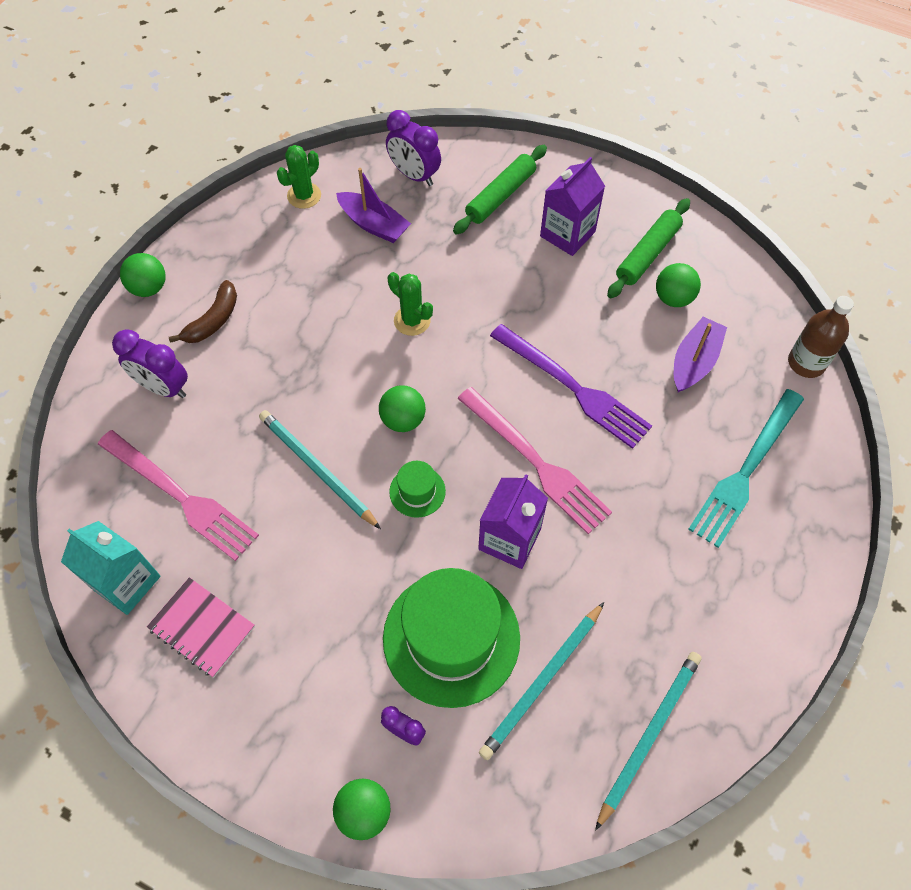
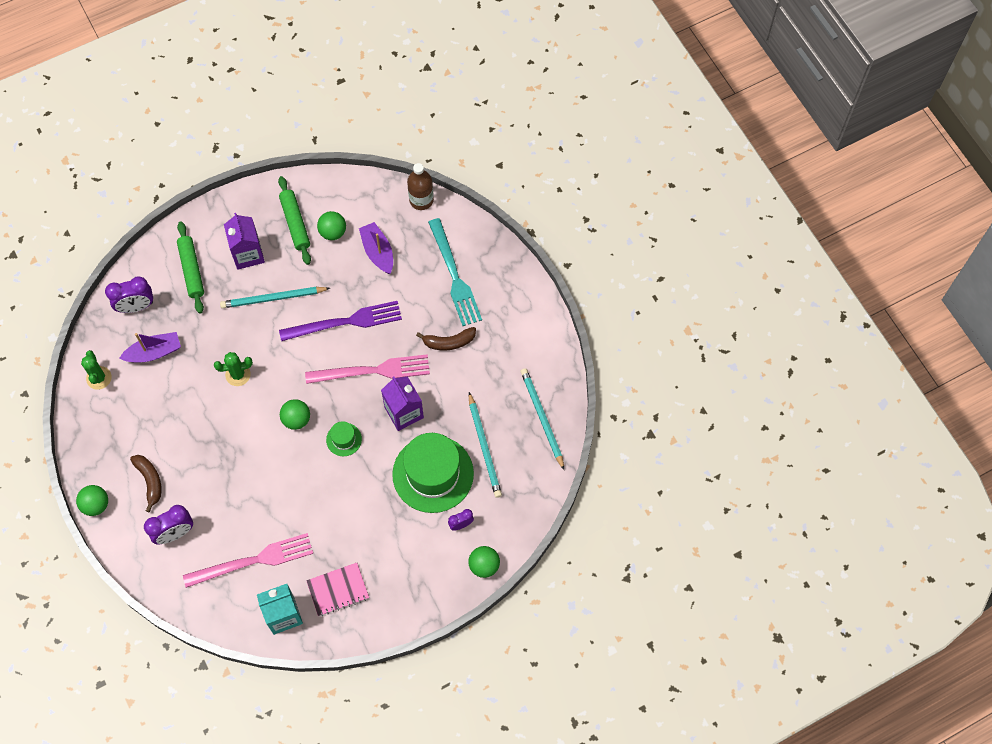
camera: 55 degrees left, 5 degrees up
turquoise pencil [259,410,381,529] -> turquoise pencil moved to [220,287,330,308]
none -> brown banana [416,327,476,350]

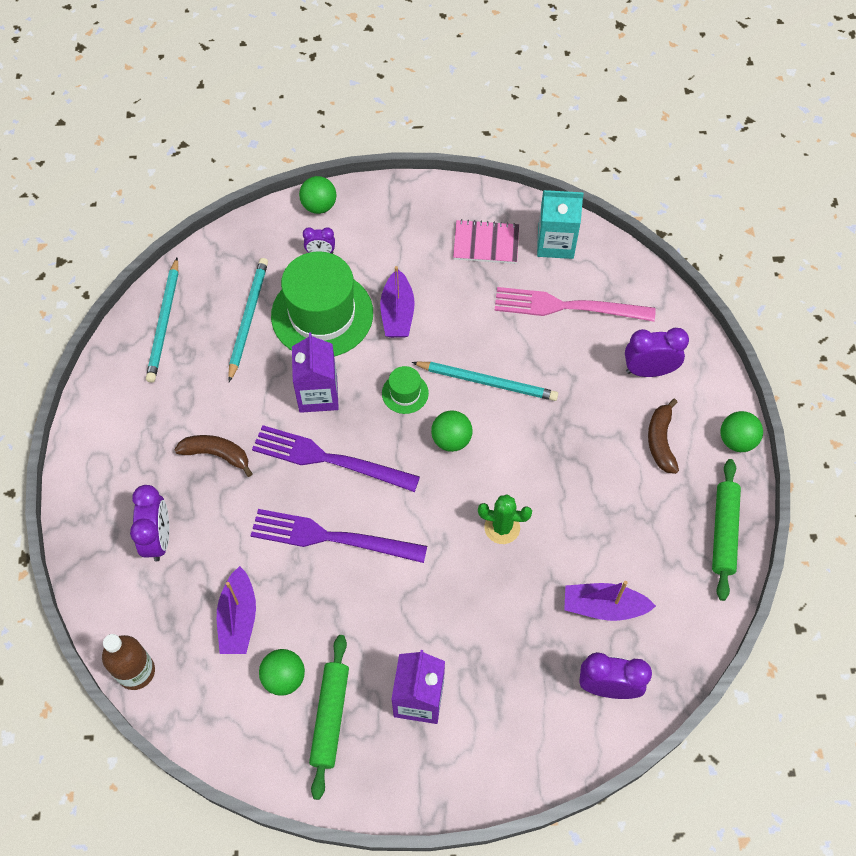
camera: 155 degrees left, 5 degrees down
green cactus [81,350,112,390] -> none
green rolling pin [177,222,204,313] -> green rolling pin moved to [712,459,741,601]
turquoise pencil [220,287,330,308] -> turquoise pencil moved to [412,362,558,401]
pink fork [305,354,430,384] -> purple fork [252,425,420,492]
turquoise fork [428,218,482,326] -> purple clock [130,485,169,562]
none -> purple boat [380,266,415,338]

